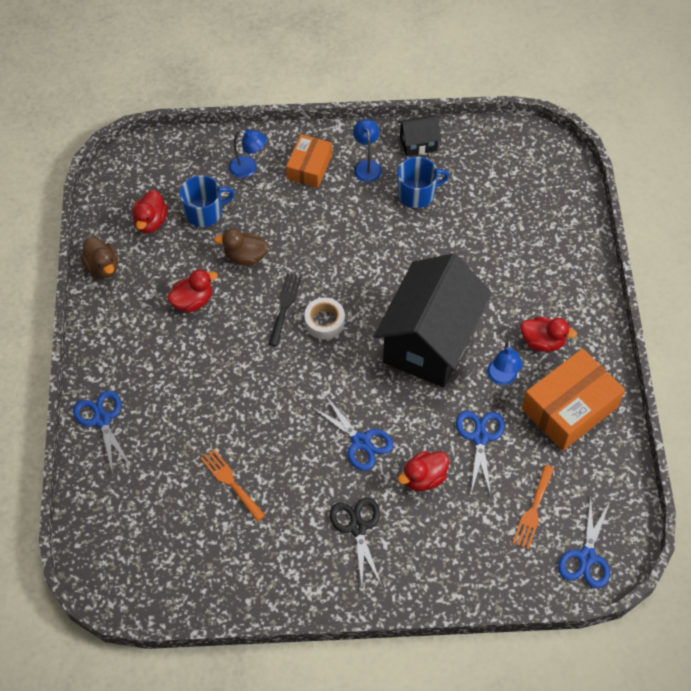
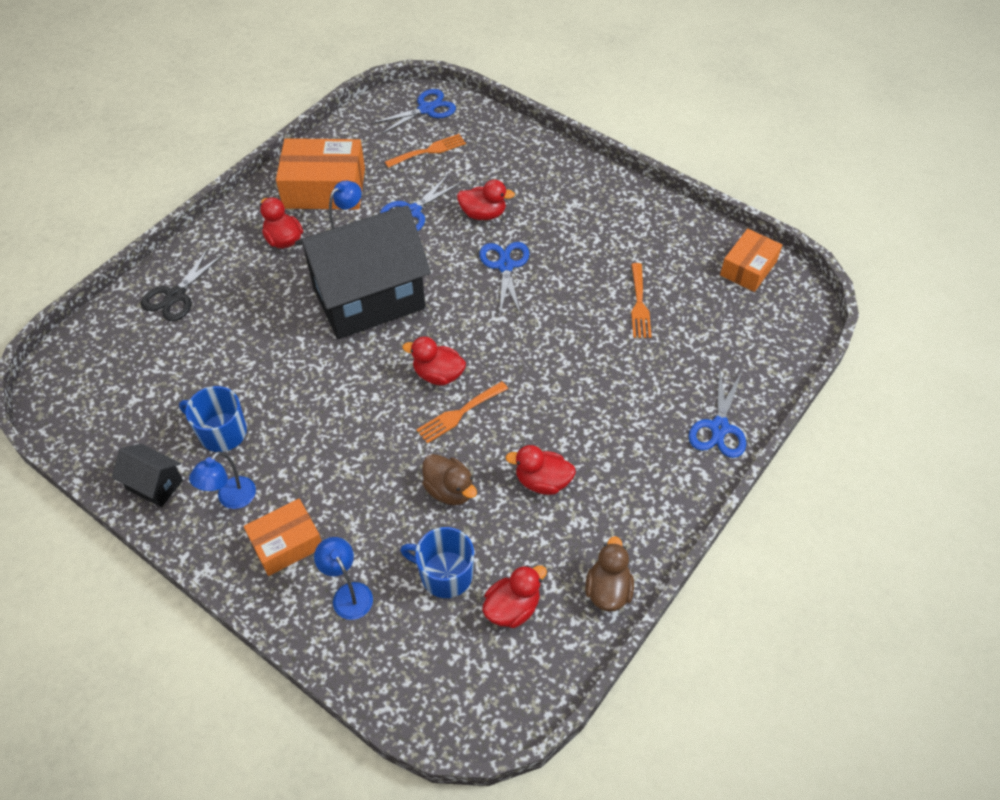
camera: 140 degrees left, 5 degrees down
black fork [268,273,302,347] -> orange fork [416,381,508,444]
white tape [304,298,345,340] -> red duck [403,336,466,385]
black scissors [329,497,382,587] -> black scissors moved to [141,248,224,321]
none -> orange box [720,229,782,292]

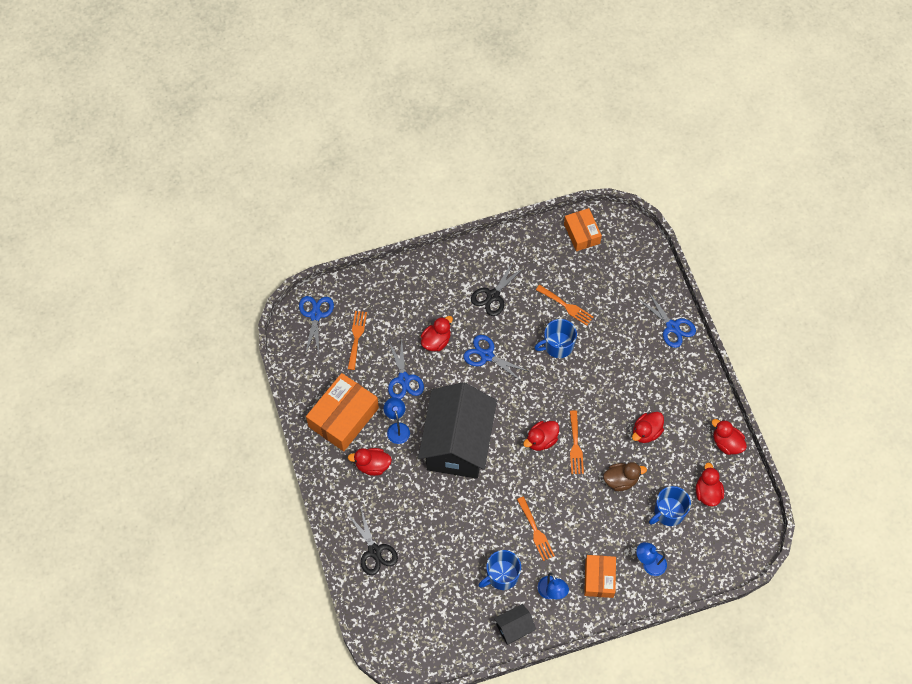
camera: 55 degrees left, 10 degrees up
brown duck [585,536,634,611] -> red duck [712,419,747,455]
none -> black scissors [471,261,525,316]
none -> orange fork [517,497,555,561]
none -> blue mug [534,319,577,358]

